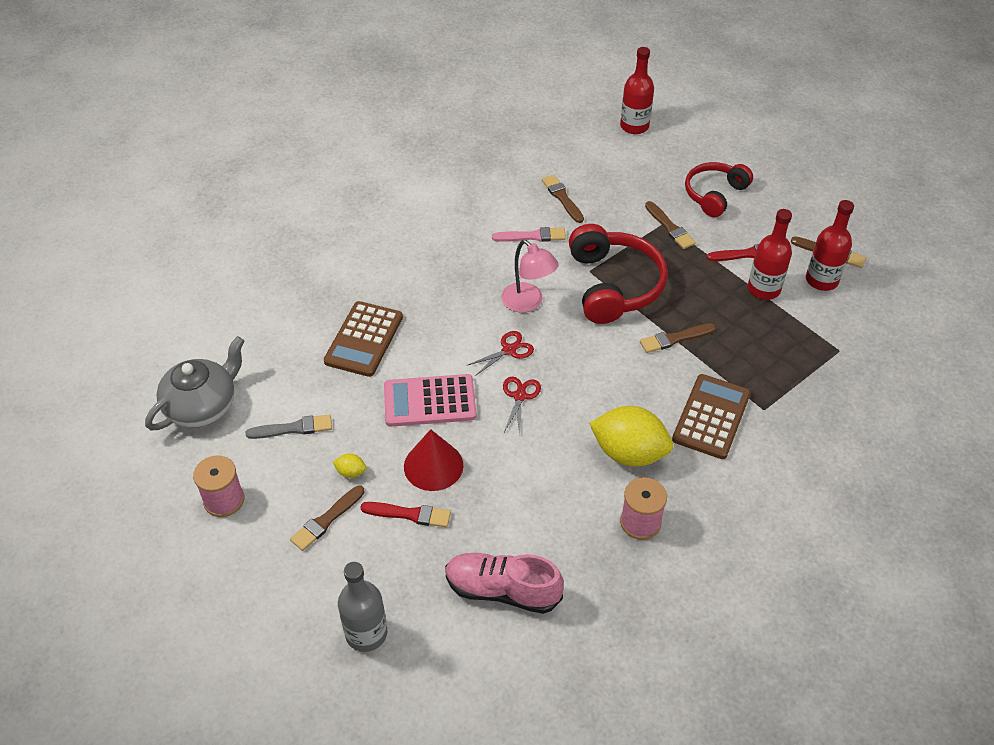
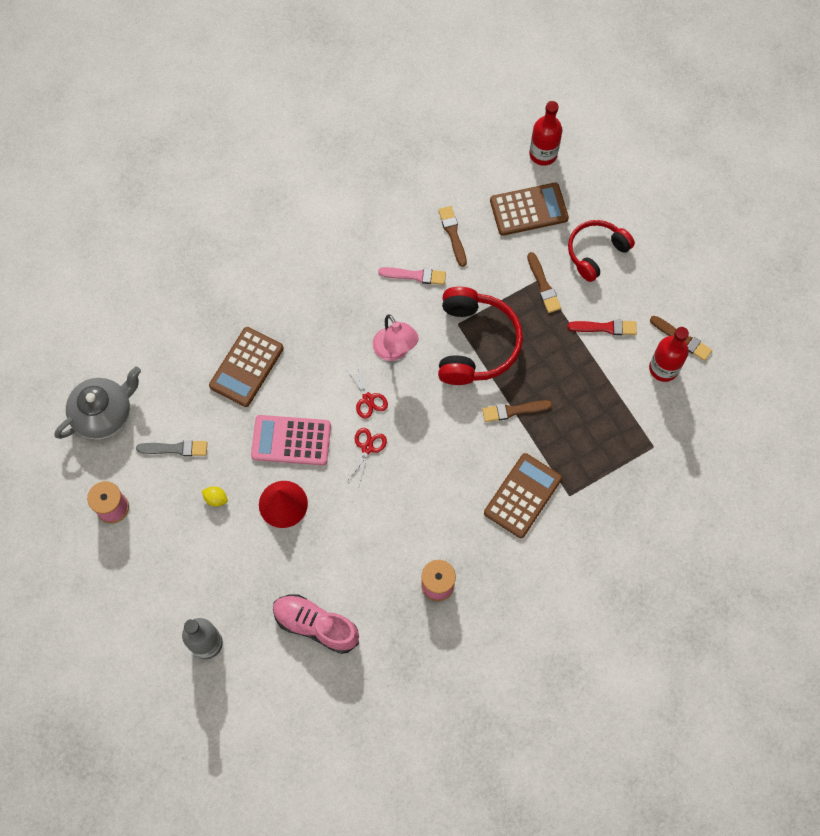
camera: 10 degrees right, 20 degrees up
brown brush [290,486,365,551] -> none
red brush [360,502,451,527] -> none
red scissors [466,331,534,376] -> red scissors turned 90 degrees clockwise [346,363,388,419]
yellow lemon [589,406,673,467] -> none
red bottle [748,209,792,300] -> none
none -> brown calculator [490,183,569,236]

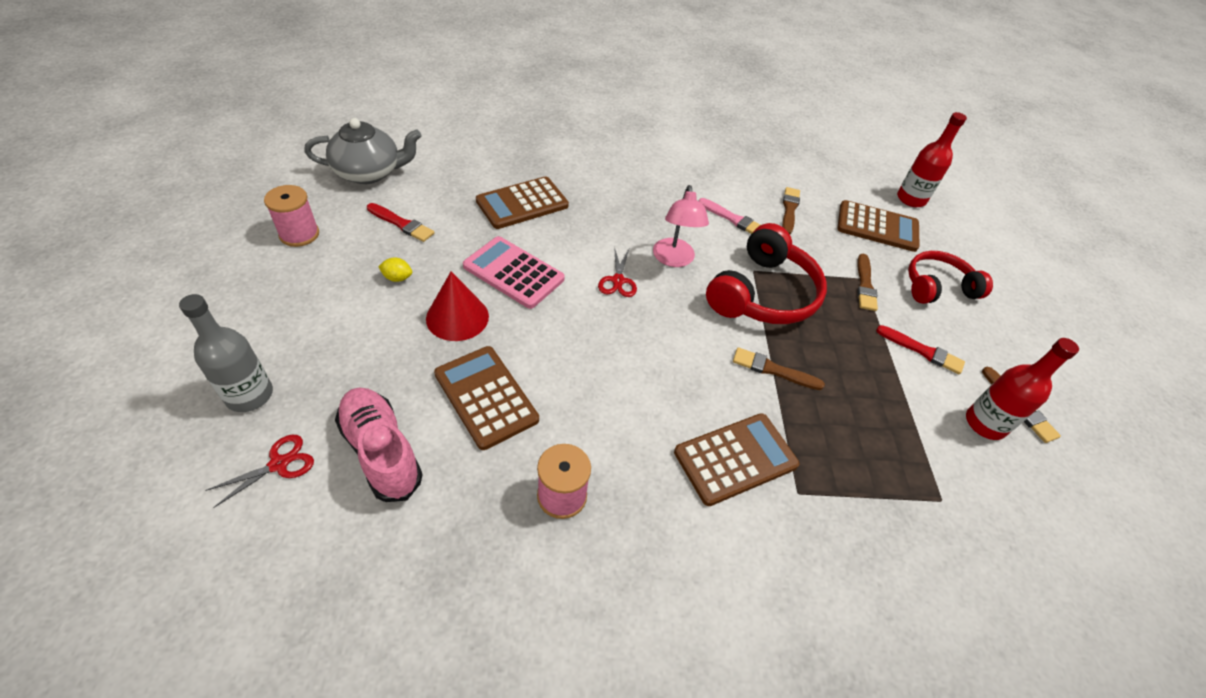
camera: 25 degrees right, 20 degrees down
grey brush [136,440,207,456] -> red brush [367,203,434,242]
yellow lemon [202,486,228,507] -> yellow lemon turned 45 degrees counterclockwise [378,257,412,282]
red scissors [346,428,387,485] -> red scissors moved to [205,435,314,508]
none -> brown calculator [434,346,539,450]

